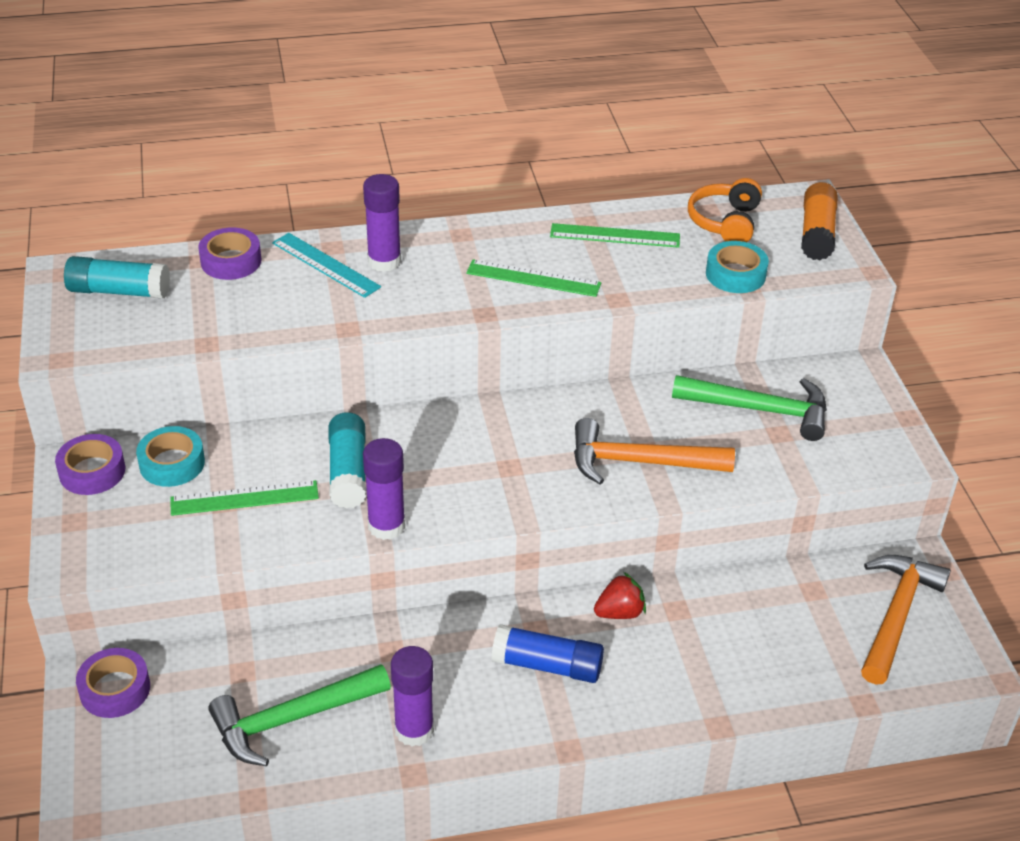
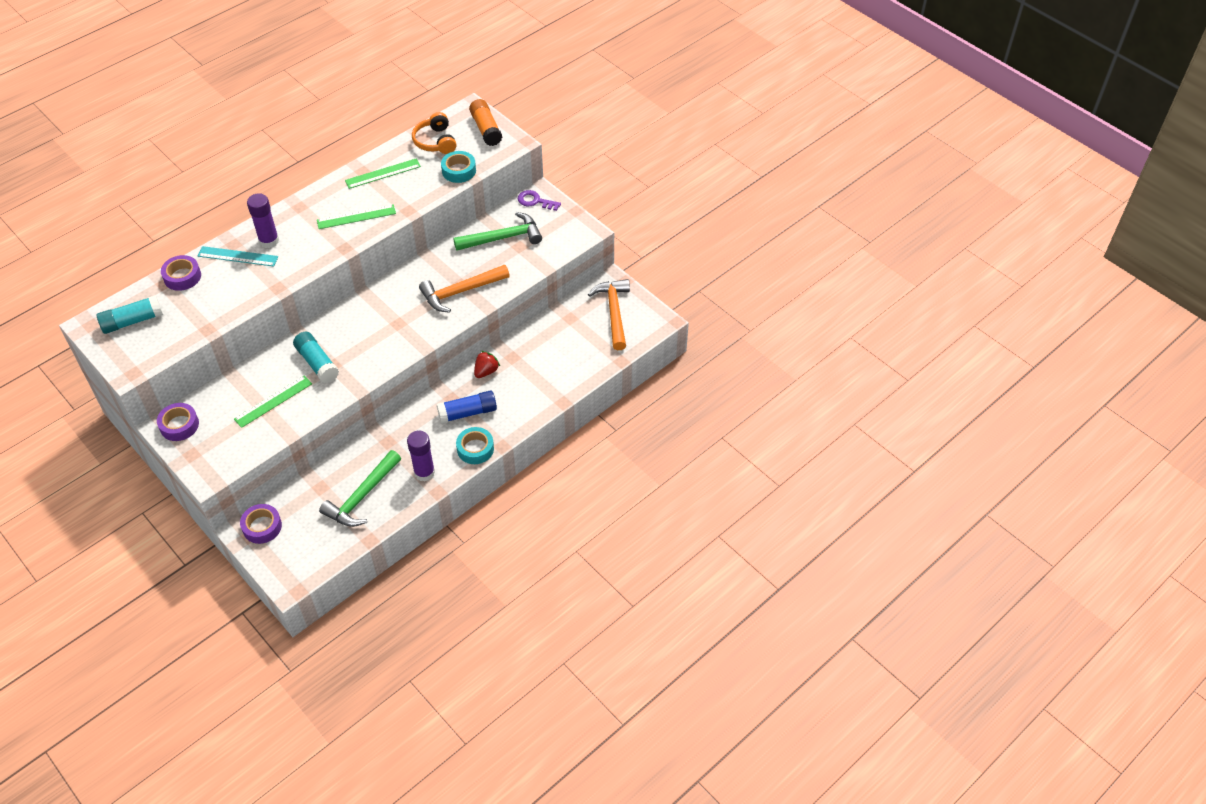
camera: 30 degrees left, 10 degrees up
turquoise tape [136,426,205,487] -> turquoise tape moved to [456,427,494,464]
purple glue stick [363,438,405,540] -> none
none -> purple key [518,190,561,211]

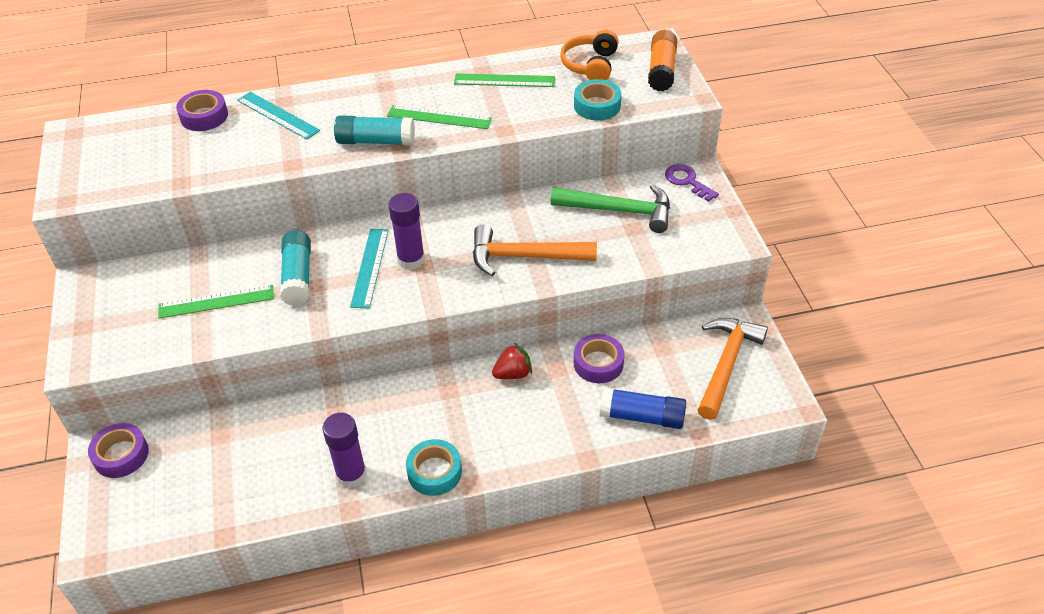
camera: 30 degrees right, 5 degrees down
turquoise glue stick [97,295,163,334] -> turquoise glue stick moved to [334,115,415,145]
purple tape [157,403,199,441] -> purple tape moved to [574,334,625,383]
purple glue stick [247,193,279,248] -> purple glue stick moved to [388,193,425,270]
green hammer [319,450,401,527] -> none
blue glue stick [437,391,497,423] -> blue glue stick moved to [600,387,686,429]
none -> turquoise ruler [350,229,389,309]

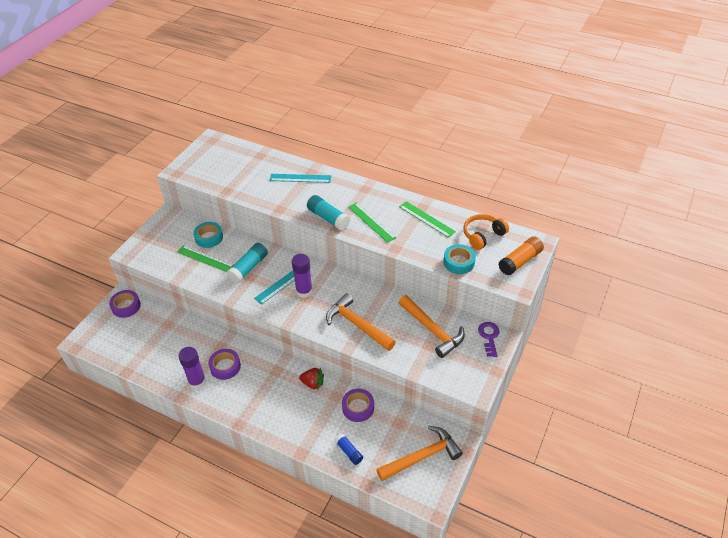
camera: 40 degrees right, 0 degrees up
purple tape [176,90,228,131] -> purple tape moved to [208,349,241,380]
turquoise ruler [237,92,320,139] -> turquoise ruler turned 75 degrees counterclockwise [270,174,331,183]
turquoise tape [406,439,462,496] -> turquoise tape moved to [193,222,223,248]
green hammer [551,184,670,233] -> orange hammer [399,295,465,358]
blue glue stick [600,387,686,429] -> blue glue stick [335,434,363,465], size x0.62

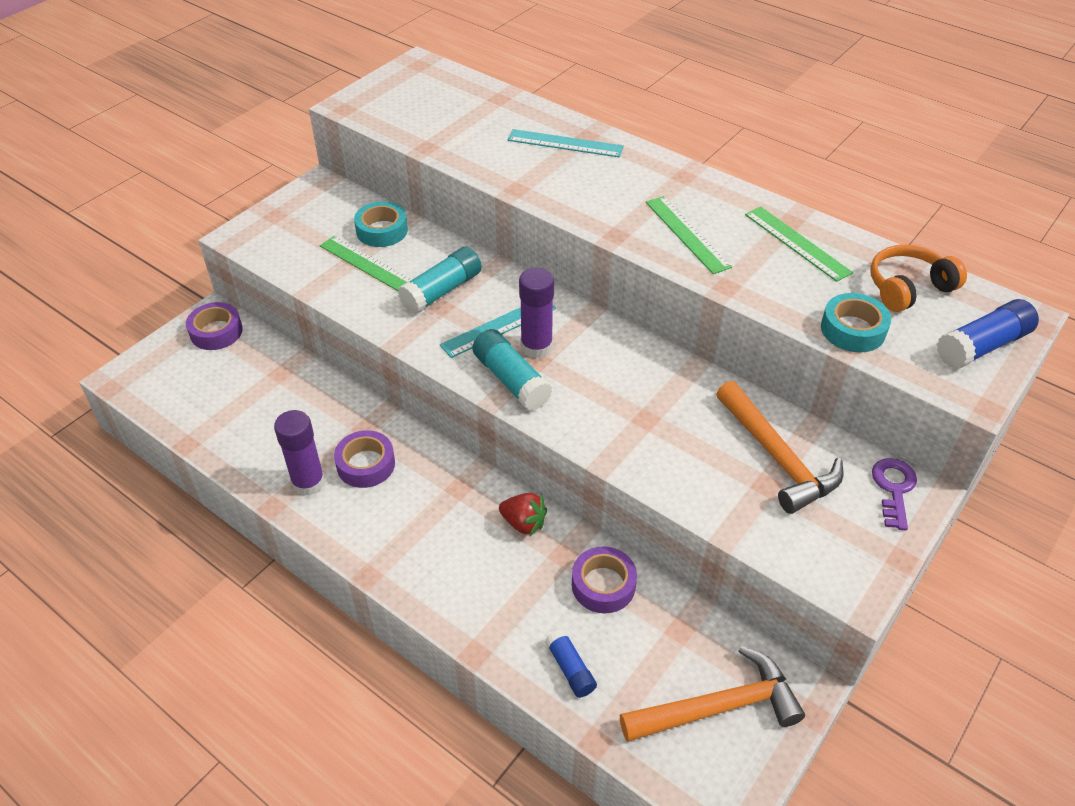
camera: 10 degrees right, 0 degrees up
turquoise glue stick [307,195,350,230] -> turquoise glue stick moved to [472,329,552,411]
orange hammer [326,293,396,351] -> none
orange glue stick [499,236,544,276] -> blue glue stick [937,299,1039,369]

